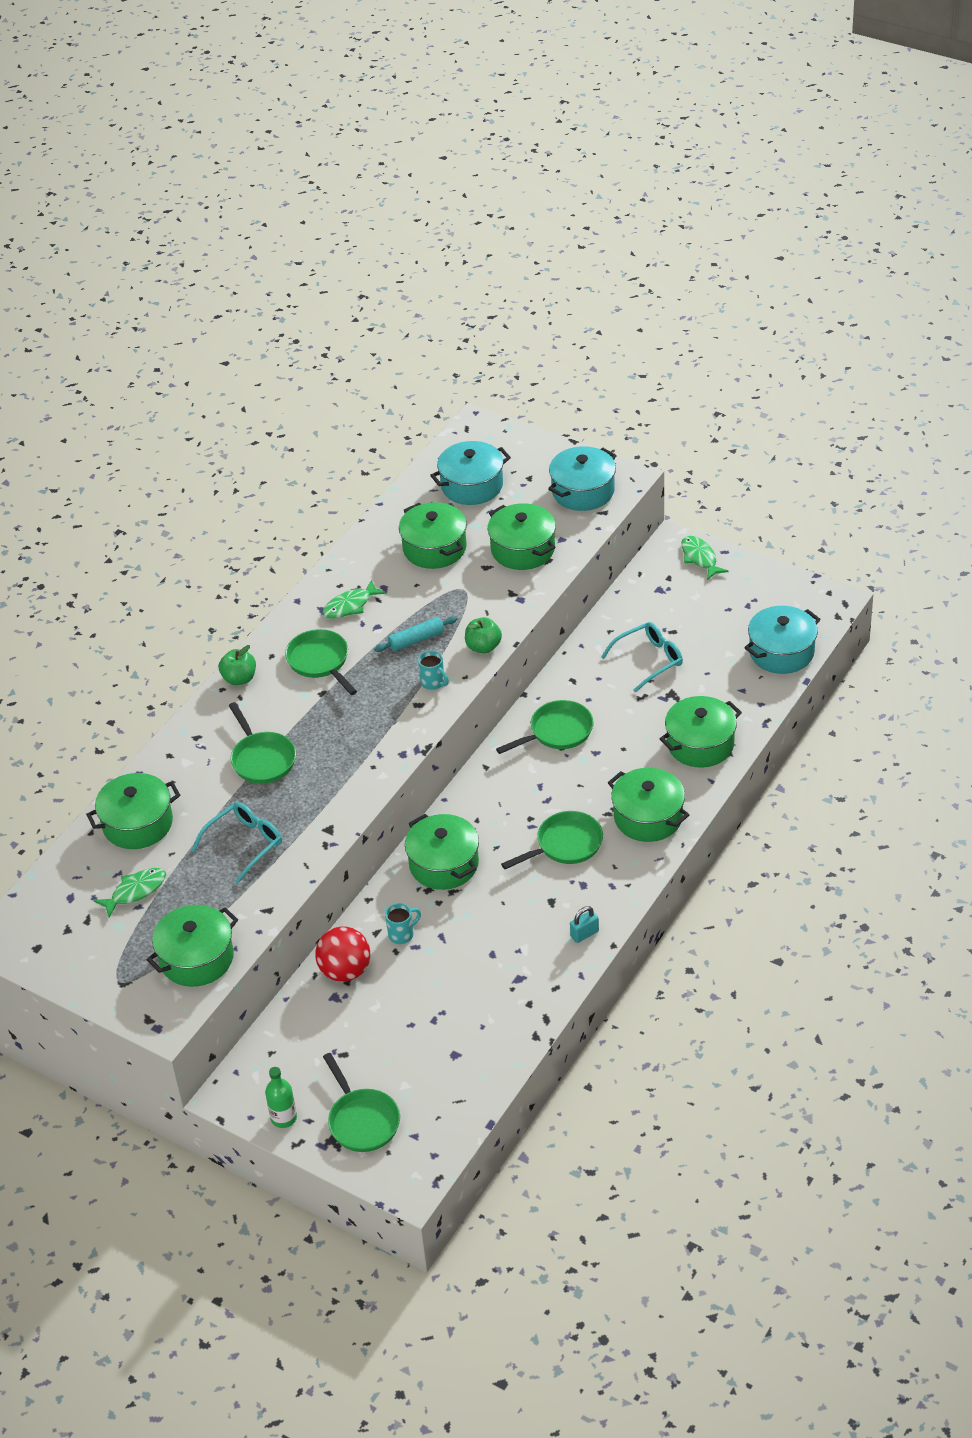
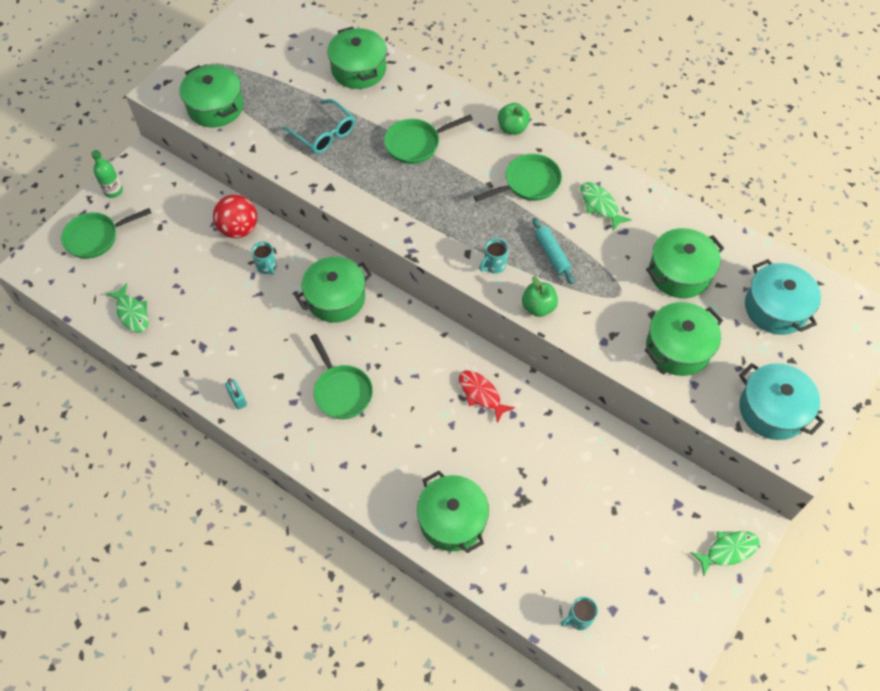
camera: 90 degrees right, 15 degrees up
green fish [94,868,166,918] -> green fish moved to [106,283,148,333]
green pan [496,700,593,754] -> red fish [459,371,515,423]
turquoise glasses [601,622,683,692] -> none
green pot [608,768,689,842] -> none
turquoise pot [744,606,821,674] -> turquoise mug [561,597,598,630]

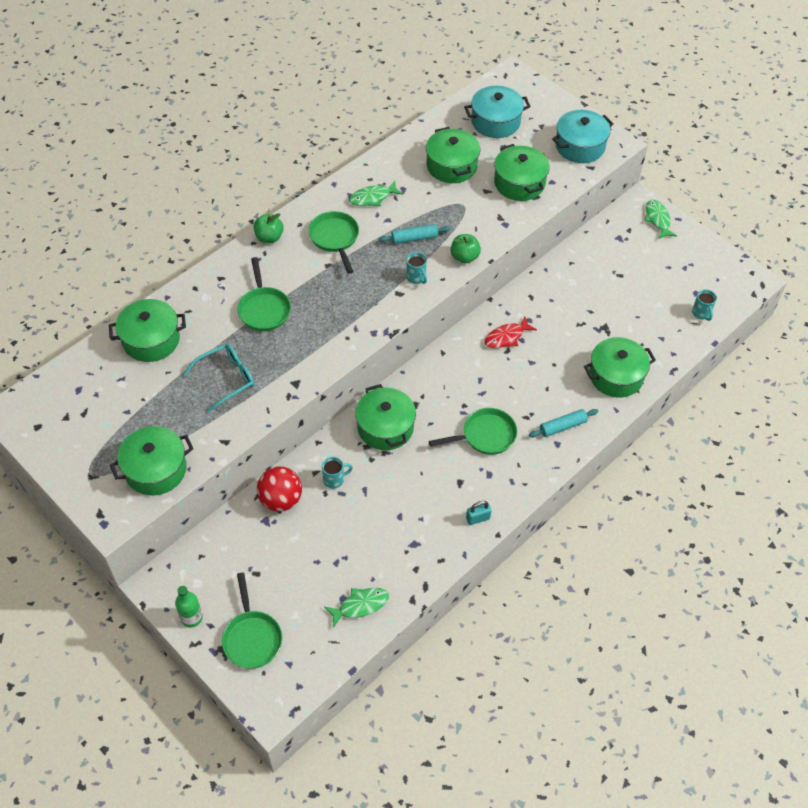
camera: 80 degrees left, 5 degrees down
none -> turquoise rolling pin [529,409,598,437]

